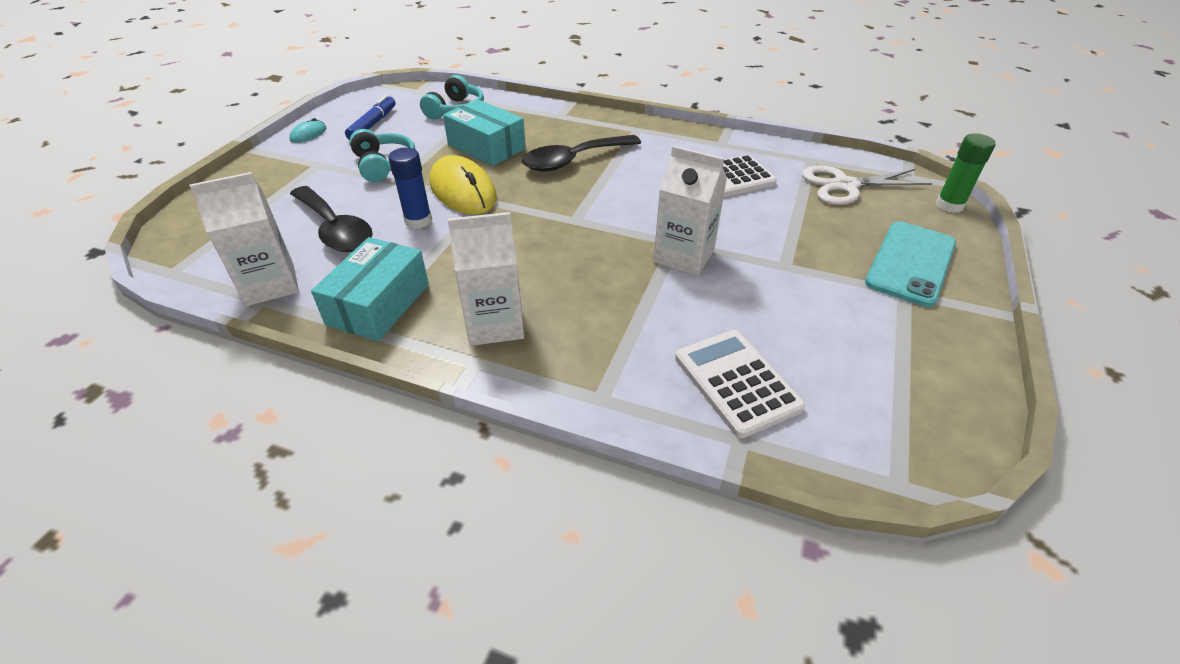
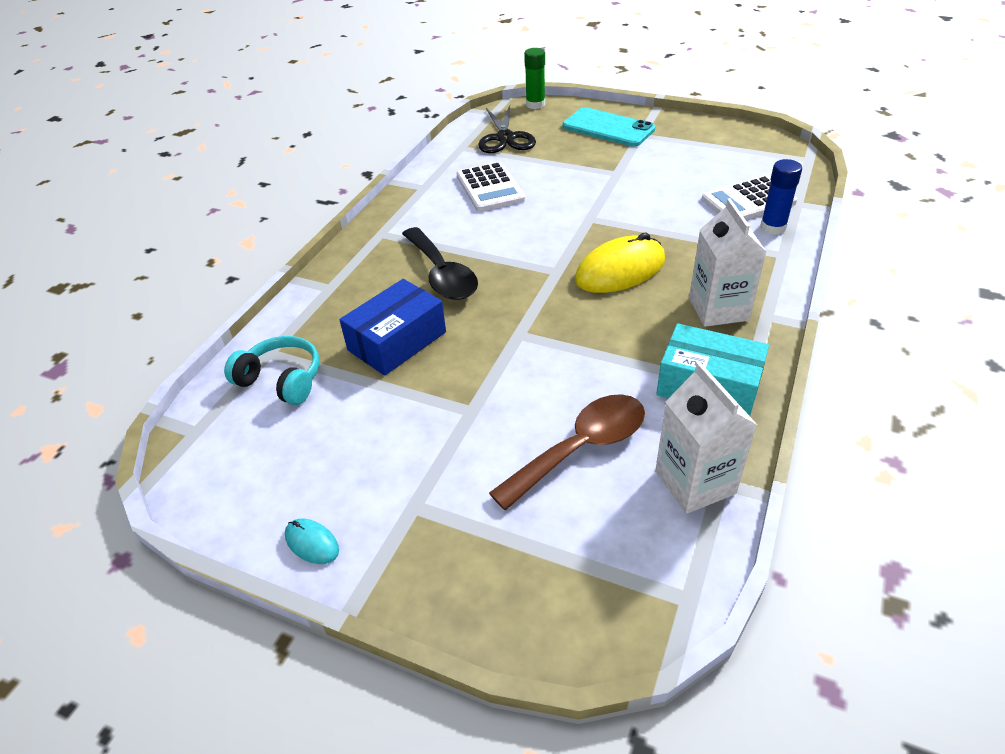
camera: 85 degrees left, 0 degrees up
black spoon [290,186,373,252] -> brown spoon [489,394,645,510]
blue marker [345,95,396,140] -> none
turquoise headphones [349,129,416,182] -> none
blue glue stick [388,147,432,229] -> blue glue stick moved to [760,159,802,235]
yellow mouse [430,155,497,214] -> yellow mouse moved to [575,233,665,293]
turquoise box [443,99,526,166] -> blue box [339,279,446,376]
white carton [653,146,727,276] -> none
white scissors [802,165,933,205] -> black scissors [478,105,536,153]

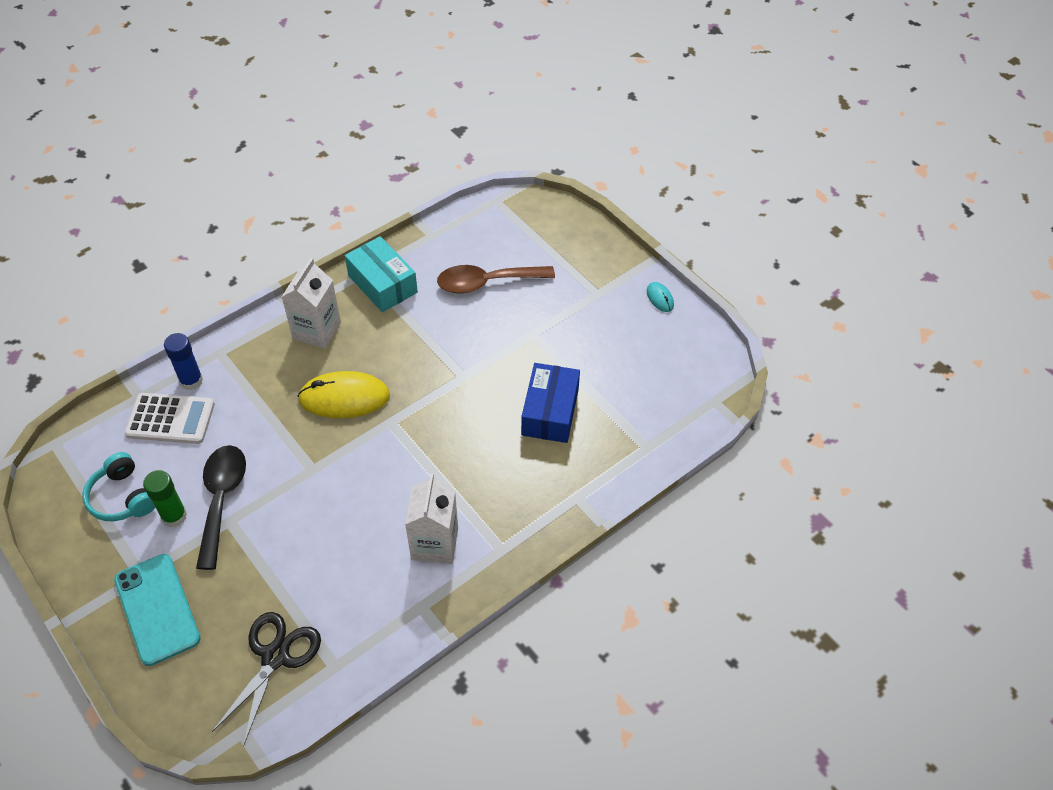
camera: 155 degrees left, 10 degrees up
turquoise headphones [224,336,320,405] -> turquoise headphones moved to [83,452,156,521]
blue box [339,279,446,376] -> blue box turned 60 degrees counterclockwise [521,363,580,443]
black spoon [402,227,478,300] -> black spoon moved to [196,445,246,570]
white calculator [457,162,525,212] -> none
green glue stick [524,48,545,109] -> green glue stick moved to [143,470,187,527]
white carton [655,362,757,514] -> white carton moved to [405,473,458,564]

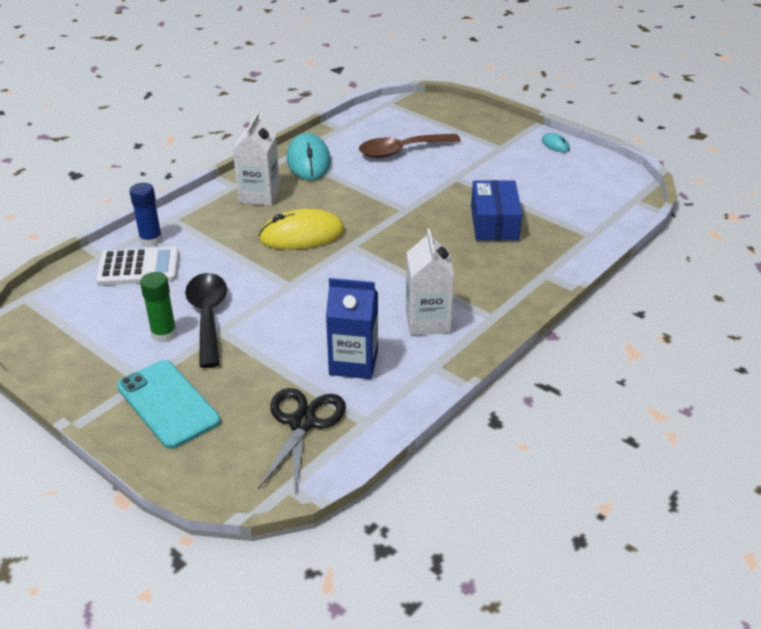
camera: 10 degrees left, 15 degrees down
turquoise headphones [83,452,156,521] -> none
turquoise box [345,236,418,312] -> turquoise mouse [287,133,331,180]
none -> blue carton [326,278,378,379]

